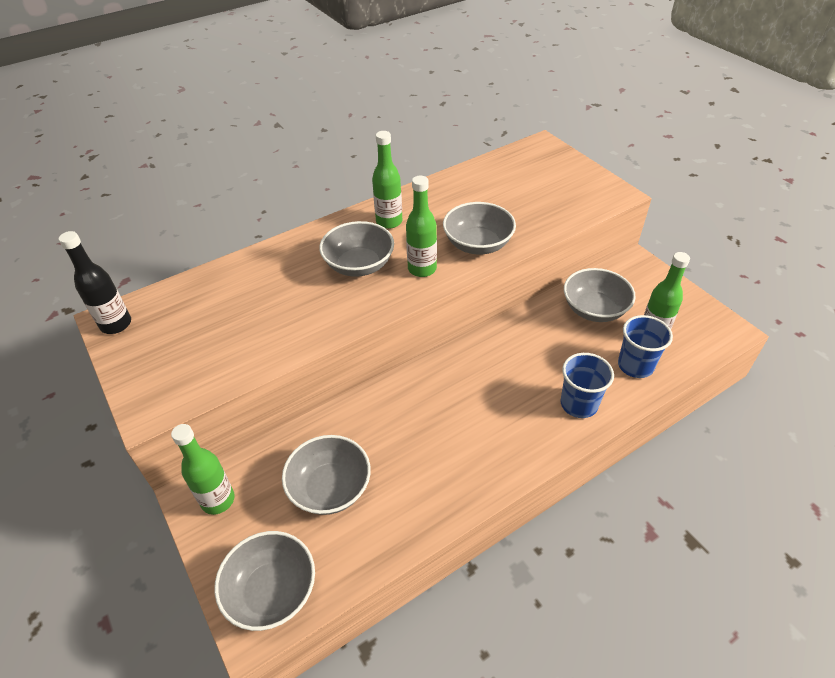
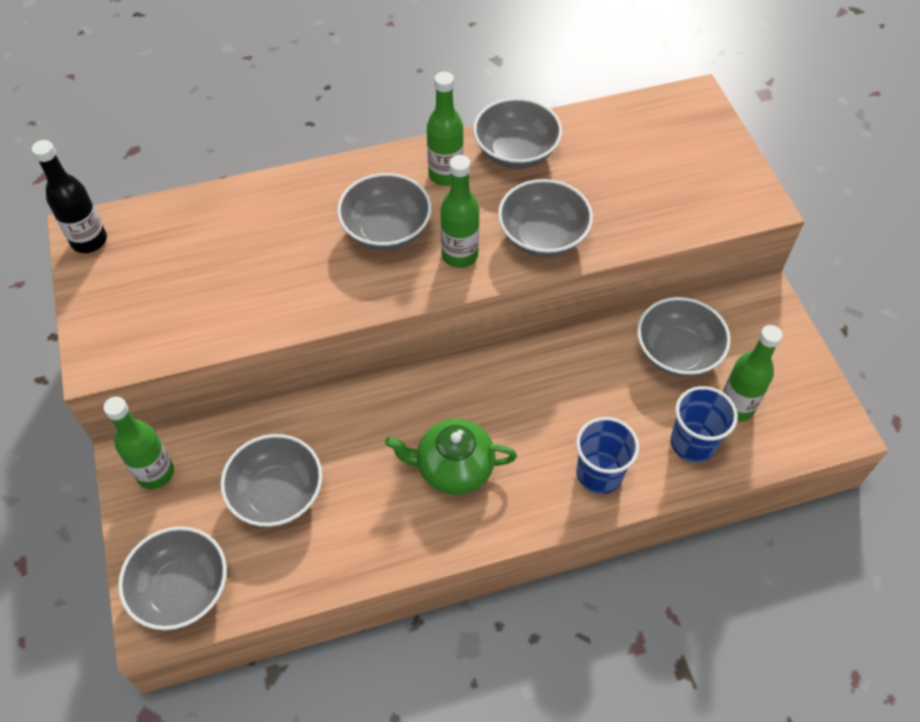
camera: 15 degrees right, 10 degrees up
none -> green teapot [385,419,517,495]
none -> grey bowl [473,98,562,169]

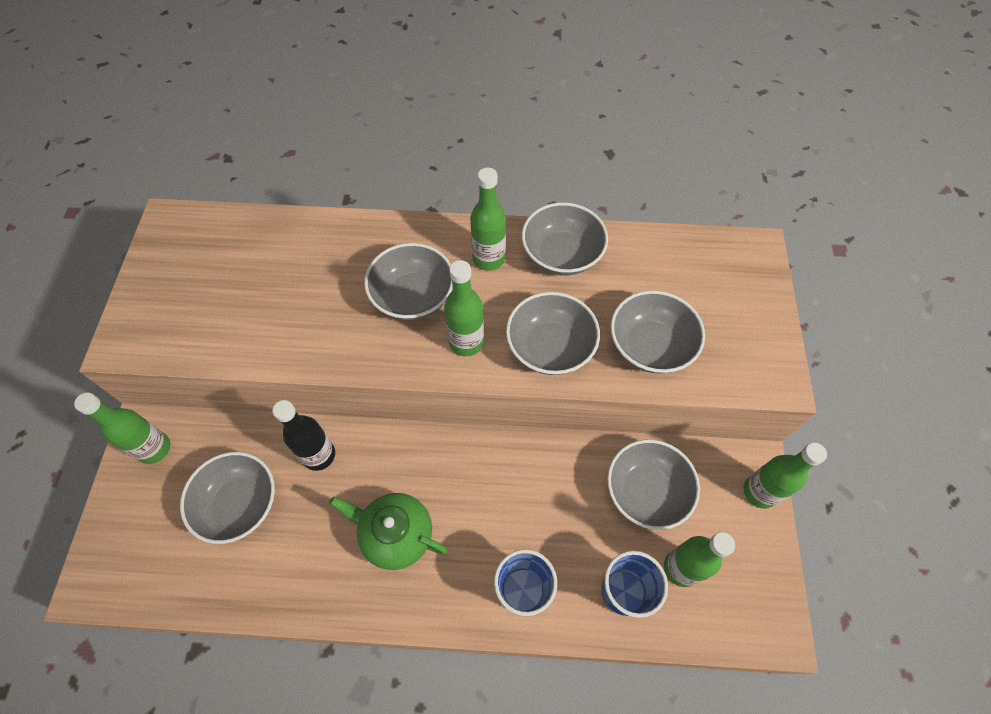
camera: 20 degrees right, 5 degrees up
black bottle [32,140,107,253] -> black bottle moved to [273,400,335,471]
grey bowl [118,526,227,630] -> grey bowl moved to [611,290,705,374]
none -> green bottle [743,443,827,509]

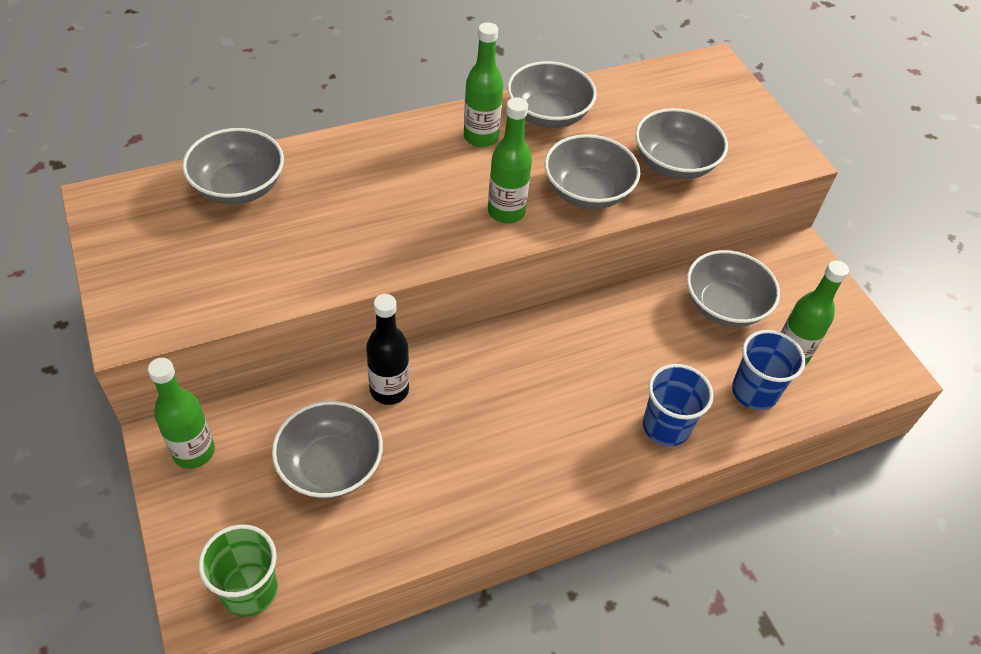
camera: 30 degrees left, 10 degrees down
green teapot [329,493,448,570] -> none
grey bowl [364,243,453,320] -> grey bowl moved to [182,128,284,205]
green bottle [743,443,827,509] -> none
none -> green cup [198,524,278,617]

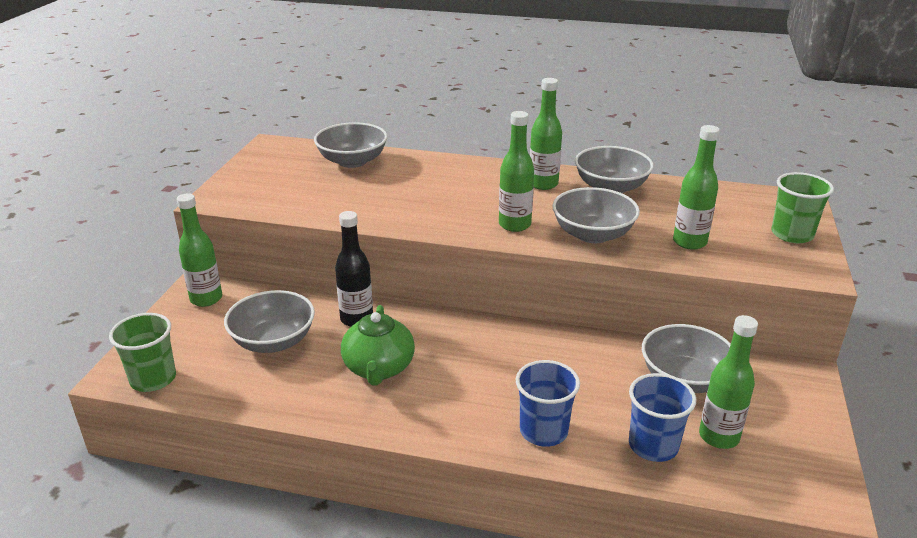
camera: 40 degrees right, 20 degrees down
grey bowl [635,108,728,180] -> green bottle [673,125,720,250]
none -> green teapot [341,305,415,386]
none -> green cup [771,172,834,243]

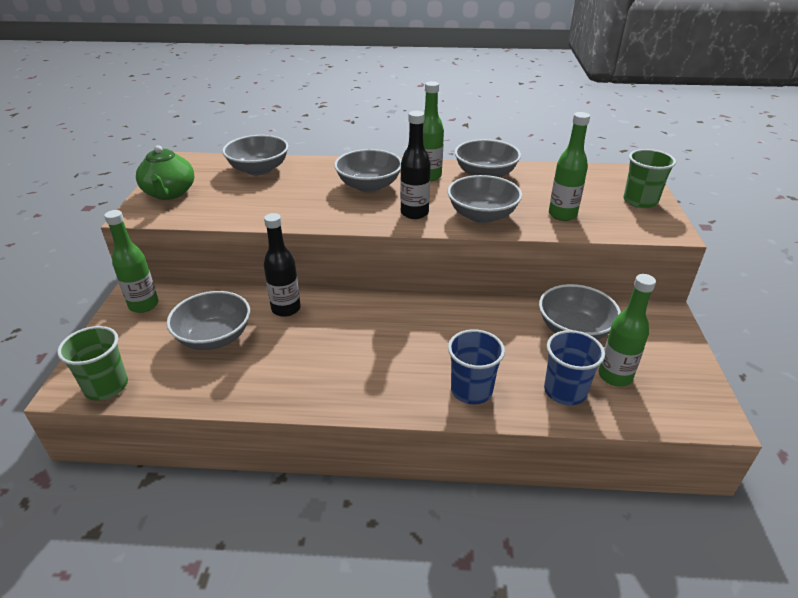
camera: 10 degrees left, 5 degrees up
green teapot [341,305,415,386] -> green teapot moved to [136,145,194,200]
green bottle [499,111,534,232] -> black bottle [400,111,431,219]
none -> grey bowl [334,149,402,192]

